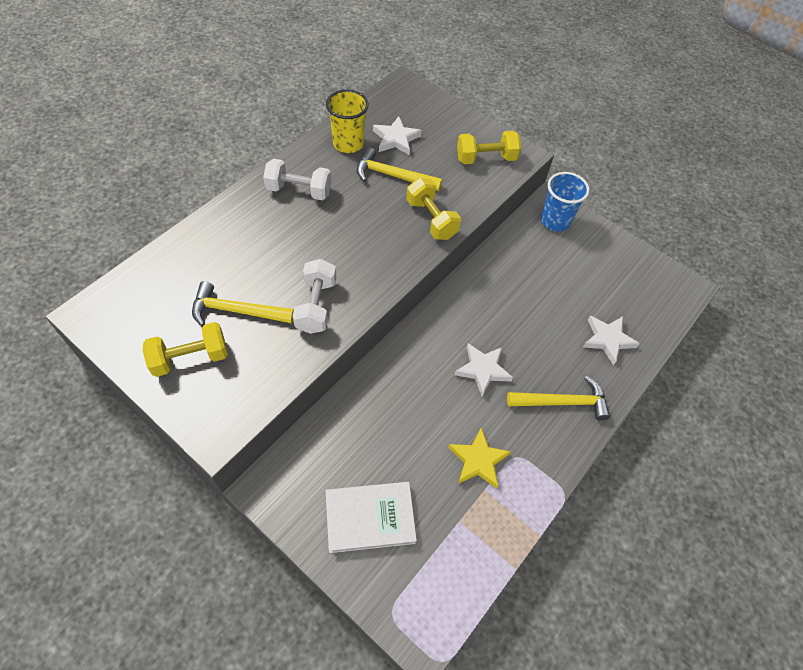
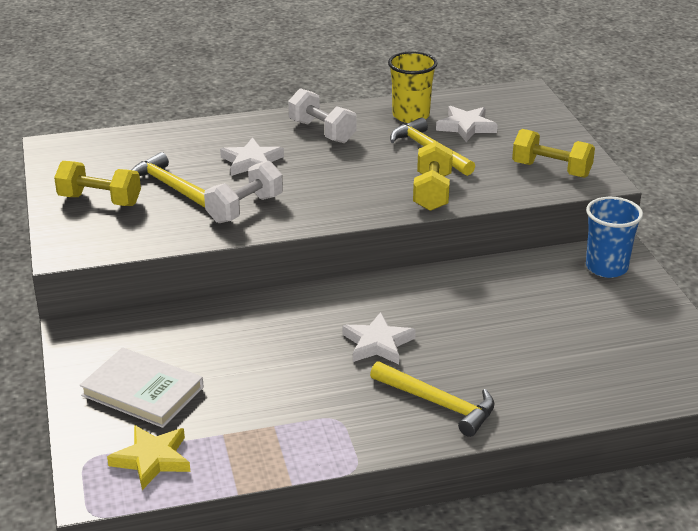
camera: 40 degrees right, 25 degrees down
yellow star [448,427,511,489] -> yellow star moved to [107,425,190,490]
white star [583,316,640,365] -> white star moved to [220,137,284,176]

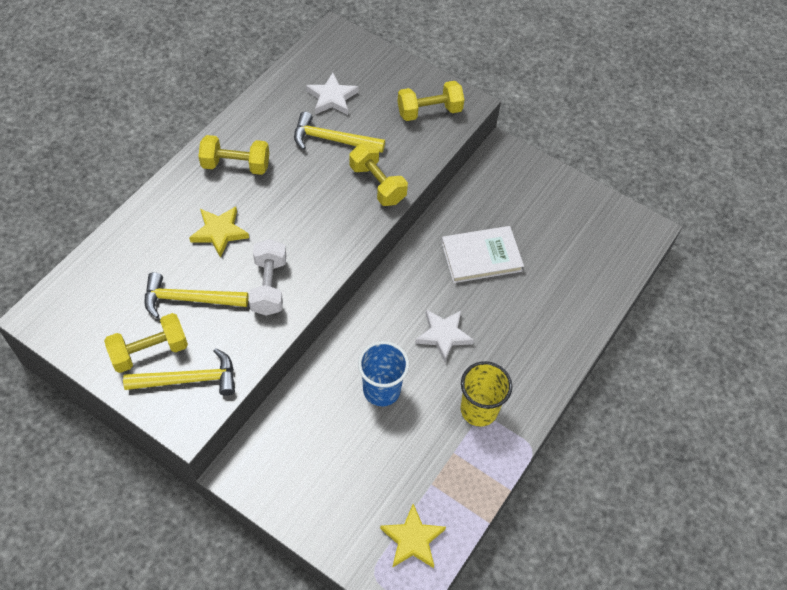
camera: 45 degrees left, 25 degrees up
white book [80,347,204,428] -> white book moved to [441,226,524,283]
white star [220,137,284,176] -> yellow star [189,206,249,258]
white dumbbell [288,88,356,143] -> yellow dumbbell [198,135,269,175]
yellow hammer [370,361,495,437] -> yellow hammer moved to [123,348,235,396]
yellow cup [388,51,437,123] -> yellow cup moved to [461,361,512,427]
blue cup [586,197,643,278] -> blue cup moved to [358,341,409,406]

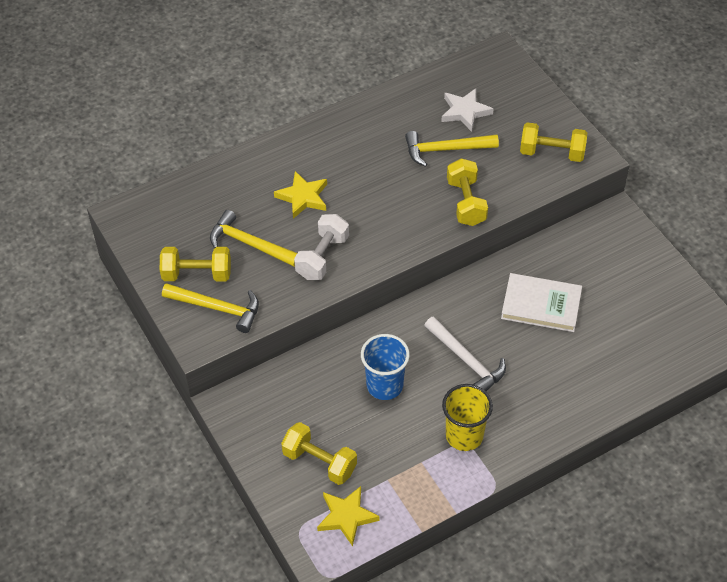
camera: 30 degrees right, 5 degrees down
yellow dumbbell [198,135,269,175] -> yellow dumbbell moved to [281,422,357,485]
yellow hammer [294,112,385,153] -> yellow hammer turned 45 degrees counterclockwise [405,131,499,167]
white star [415,310,474,362] -> white hammer [424,317,506,391]

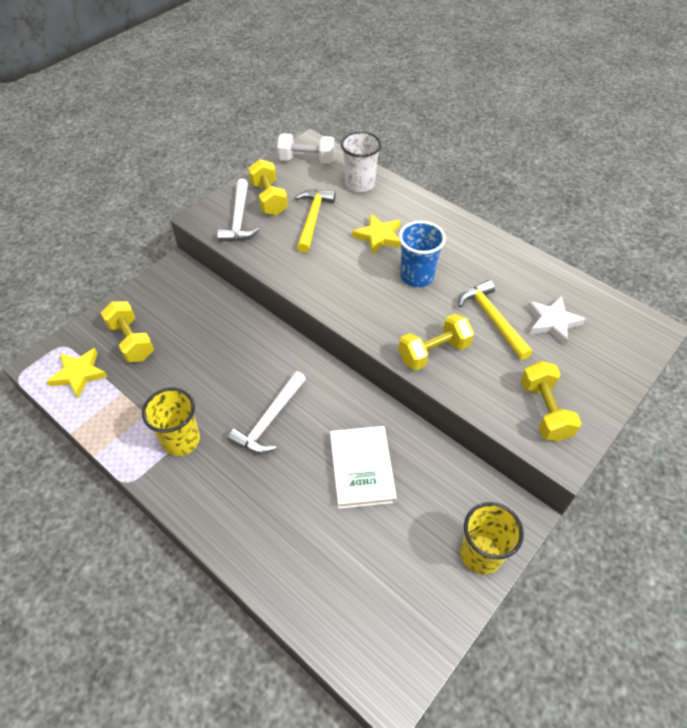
camera: 70 degrees right, 0 degrees up
yellow hammer [162,283,259,333] -> white hammer [217,179,260,242]
yellow dumbbell [281,422,357,485] -> yellow dumbbell turned 45 degrees counterclockwise [101,301,154,362]
white dumbbell [294,214,349,280] -> white dumbbell moved to [277,133,335,164]
blue cup [361,334,410,400] -> blue cup moved to [399,221,446,287]
none -> white cup [341,131,382,192]
none -> yellow cup [460,502,524,575]

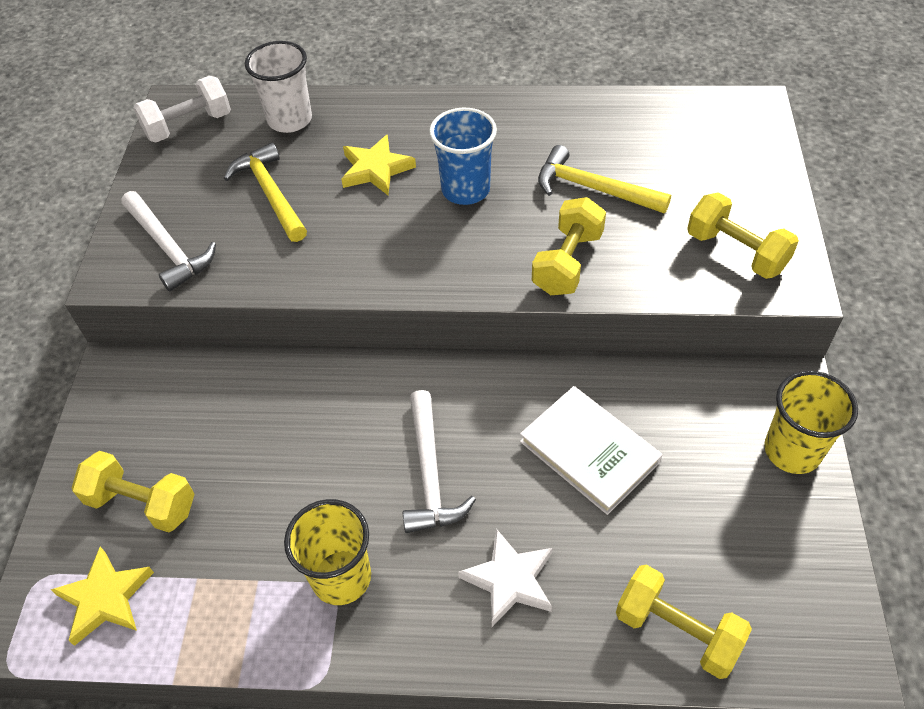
camera: 35 degrees left, 0 degrees up
yellow dumbbell [248,159,288,215] -> yellow dumbbell moved to [616,565,752,679]
white star [527,296,586,345] -> white star moved to [458,529,552,627]

